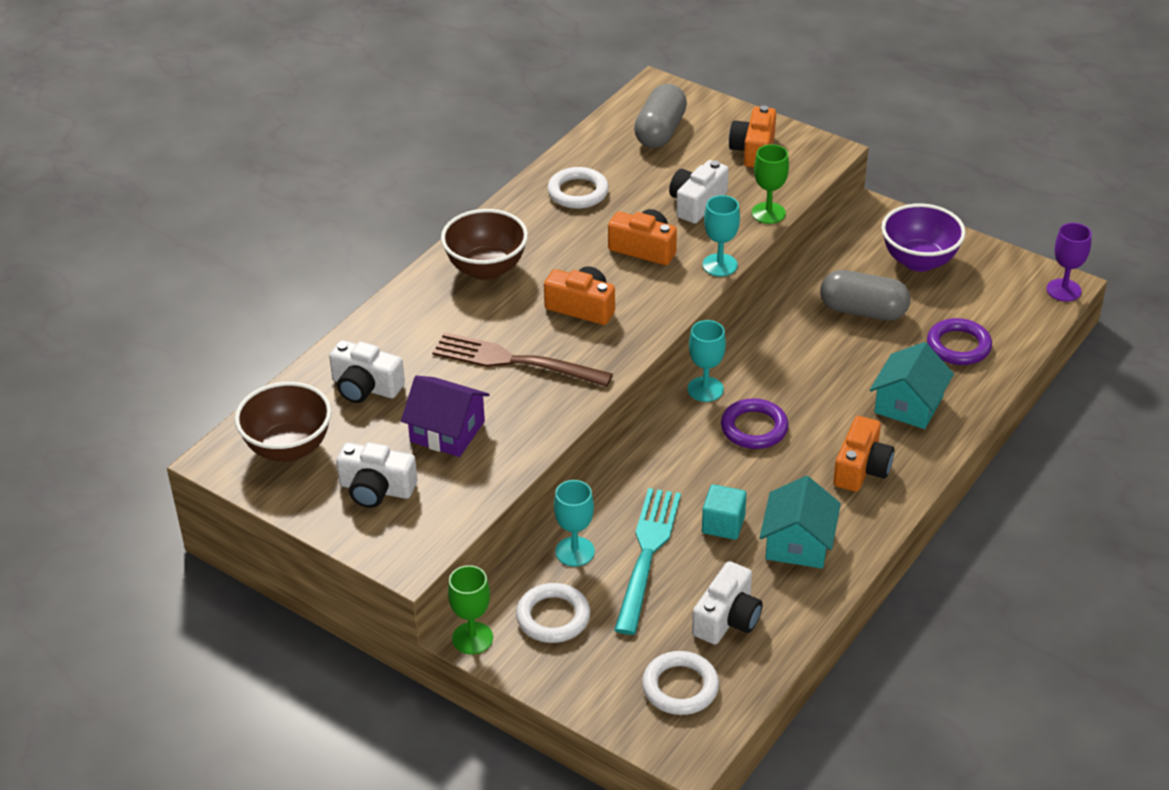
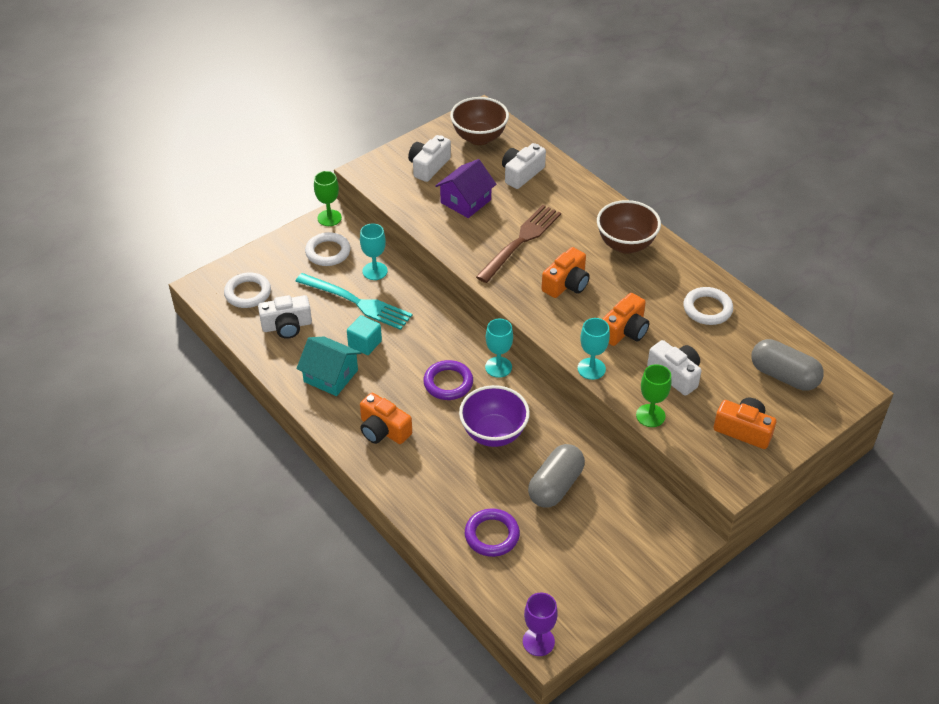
camera: 105 degrees right, 5 degrees up
white camera [692,561,762,644] -> white camera turned 60 degrees counterclockwise [258,295,312,339]
turquoise house [870,342,954,429] -> none
purple bowl [881,203,966,272] -> purple bowl moved to [459,385,530,447]

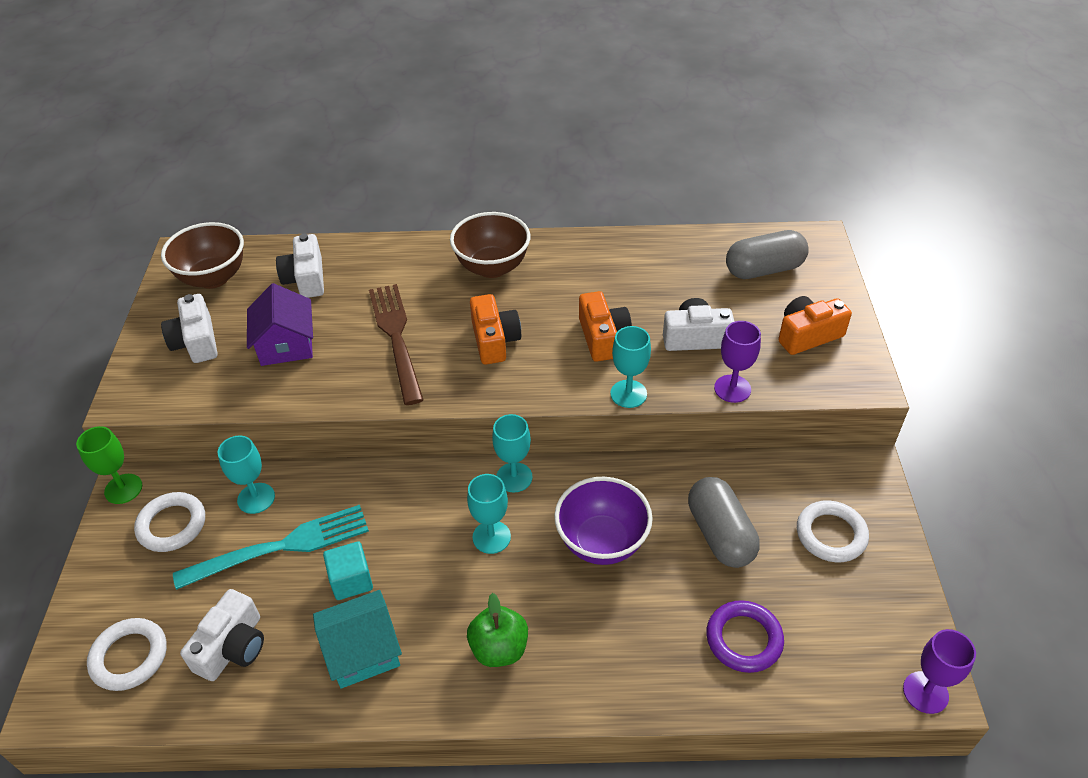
camera: 50 degrees left, 0 degrees up
orange camera [360,393,412,444] -> green apple [467,593,528,667]
purple ring [423,360,473,400] -> turquoise goblet [467,474,511,554]
green goblet [636,364,671,427] -> purple goblet [714,321,761,403]
white ring [683,287,733,325] -> white ring moved to [797,500,869,562]

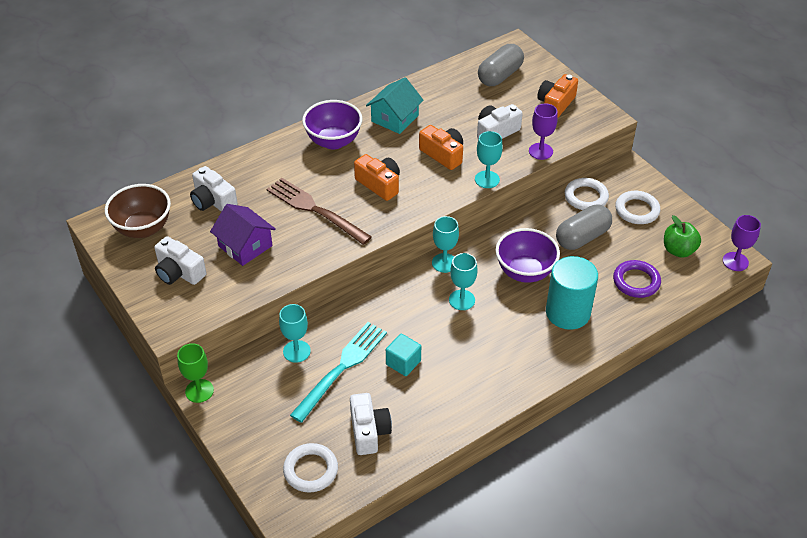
camera: 35 degrees left, 0 degrees up
white ring [134,492,205,552] -> white ring moved to [565,178,609,210]
turquoise house [313,590,402,689] -> turquoise house moved to [366,77,424,134]
brown bowl [450,212,530,278] -> purple bowl [302,100,362,150]
green apple [467,593,528,667] -> green apple moved to [664,215,701,258]
grey capsule [688,477,760,568] -> grey capsule turned 75 degrees counterclockwise [556,204,612,250]
none -> turquoise cylinder [546,256,598,330]

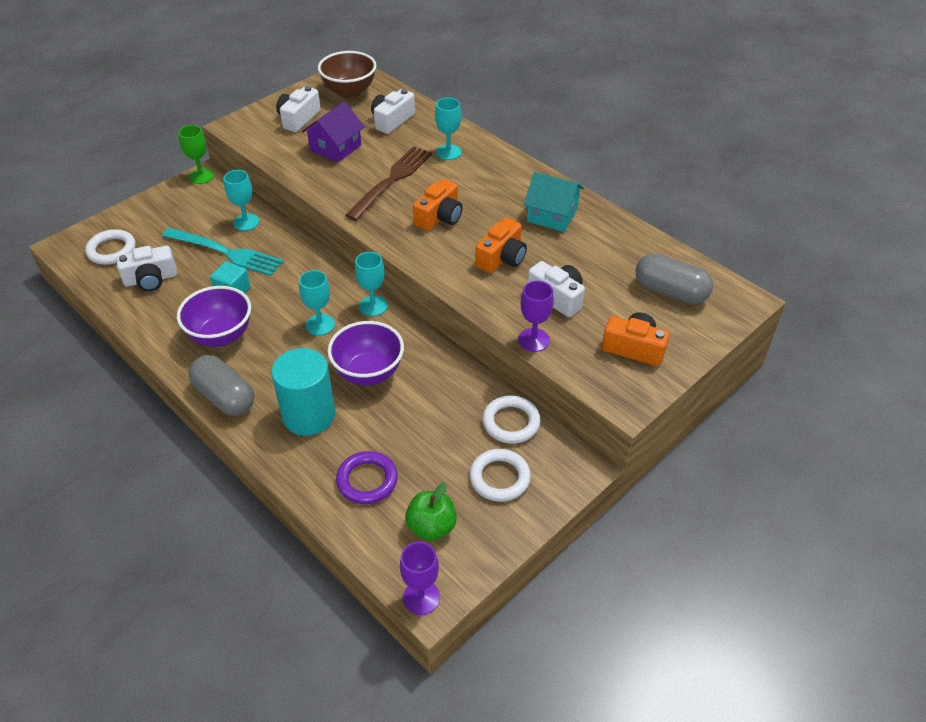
camera: 80 degrees right, 0 degrees up
purple bowl [302,100,362,150] -> purple bowl moved to [177,286,251,347]
turquoise goblet [475,131,503,188] -> turquoise goblet moved to [435,98,461,160]
grey capsule [556,204,612,250] -> grey capsule moved to [189,355,254,416]

